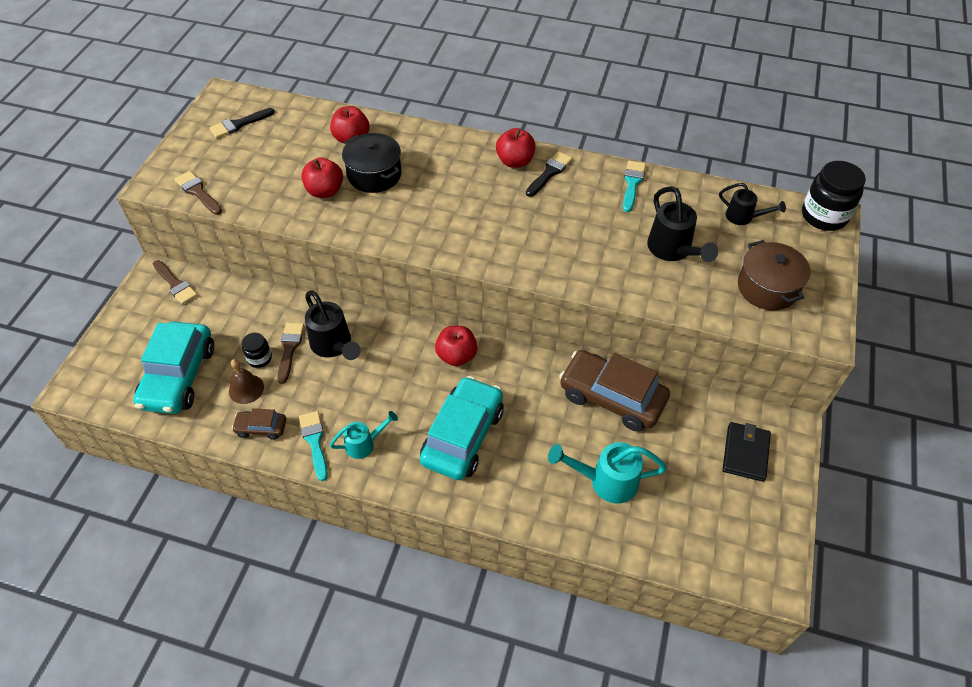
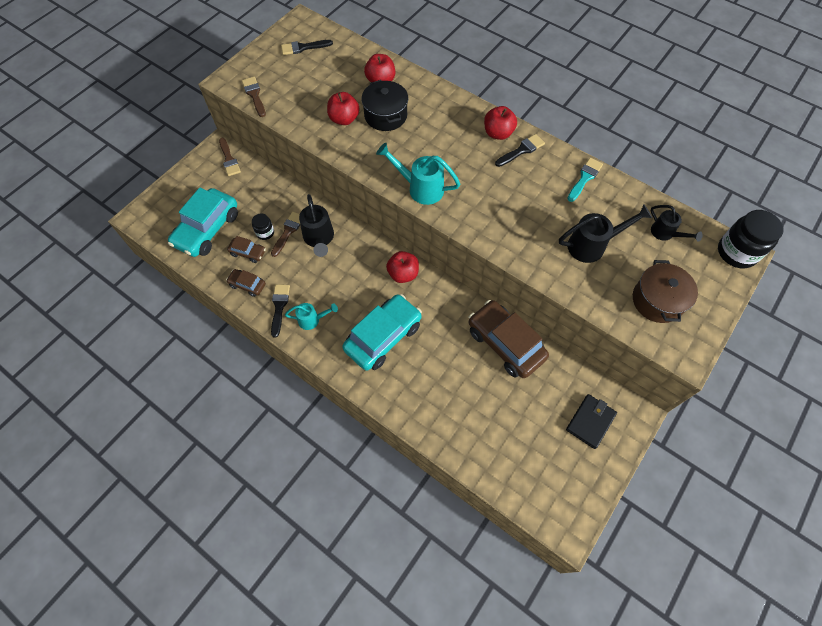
camera: 20 degrees right, 10 degrees up
brown bell [229,359,264,404] -> brown car [227,236,266,263]
turquoise brush [299,411,328,481] -> black brush [271,284,290,338]
turquoise watering can [548,442,667,504] -> turquoise watering can moved to [376,143,460,205]
black watering can [647,186,718,262] -> black watering can turned 105 degrees counterclockwise [559,205,652,263]

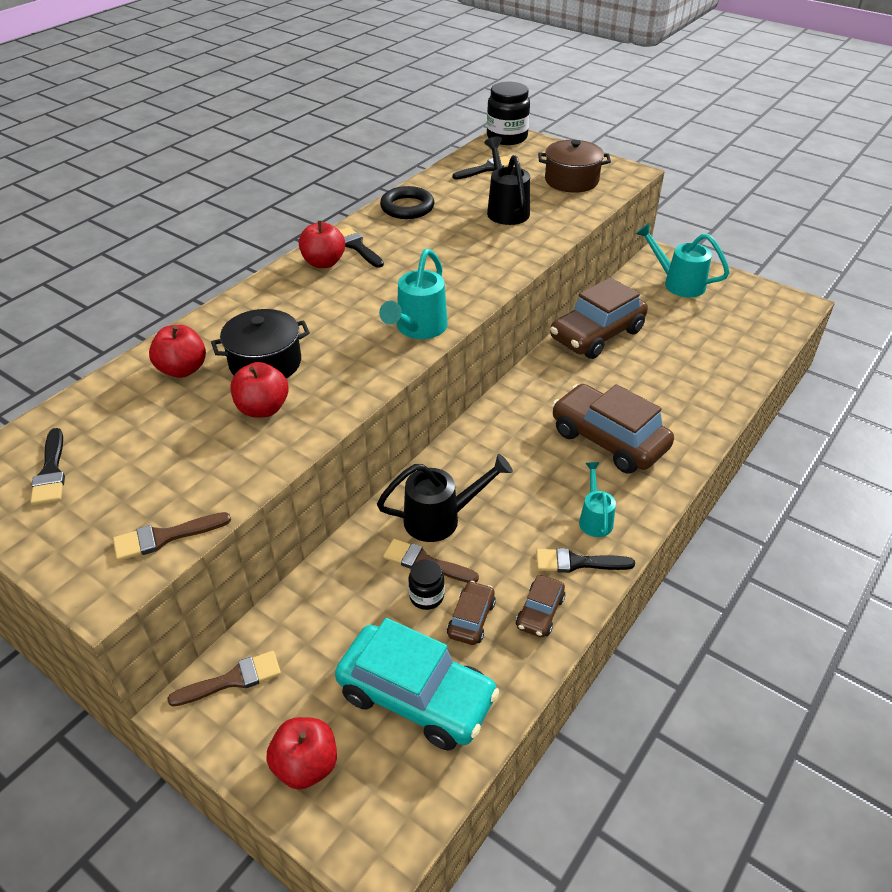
camera: 90 degrees left, 20 degrees down
turquoise car [342,294,422,371] -> brown car [552,384,674,473]
red apple [386,251,419,283] -> red apple moved to [266,717,337,789]
black wallet [566,394,617,449] -> turquoise watering can [635,223,730,297]
turquoise brush [567,158,603,202] -> black ring [380,186,435,219]
black watering can [651,205,703,242] -> black brush [453,156,510,180]

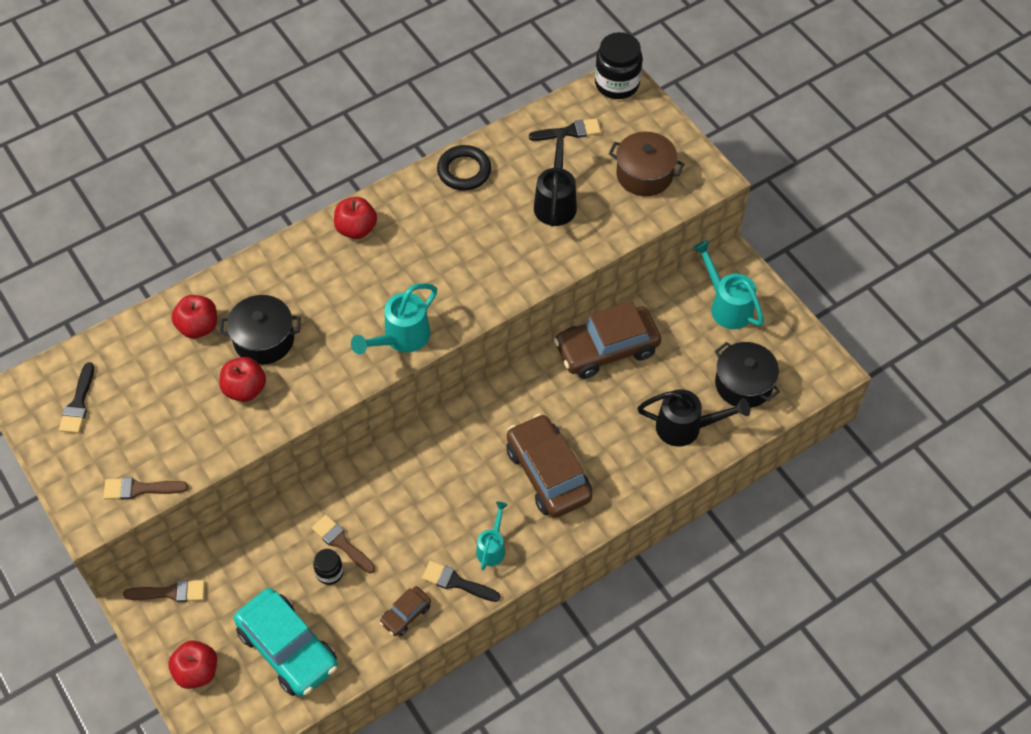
camera: 20 degrees right, 15 degrees up
black brush [339,227,384,268] -> none
black watering can [377,454,513,542] -> black watering can moved to [637,389,750,447]
brown car [447,581,496,645] -> none
none -> black pot [715,342,780,408]

